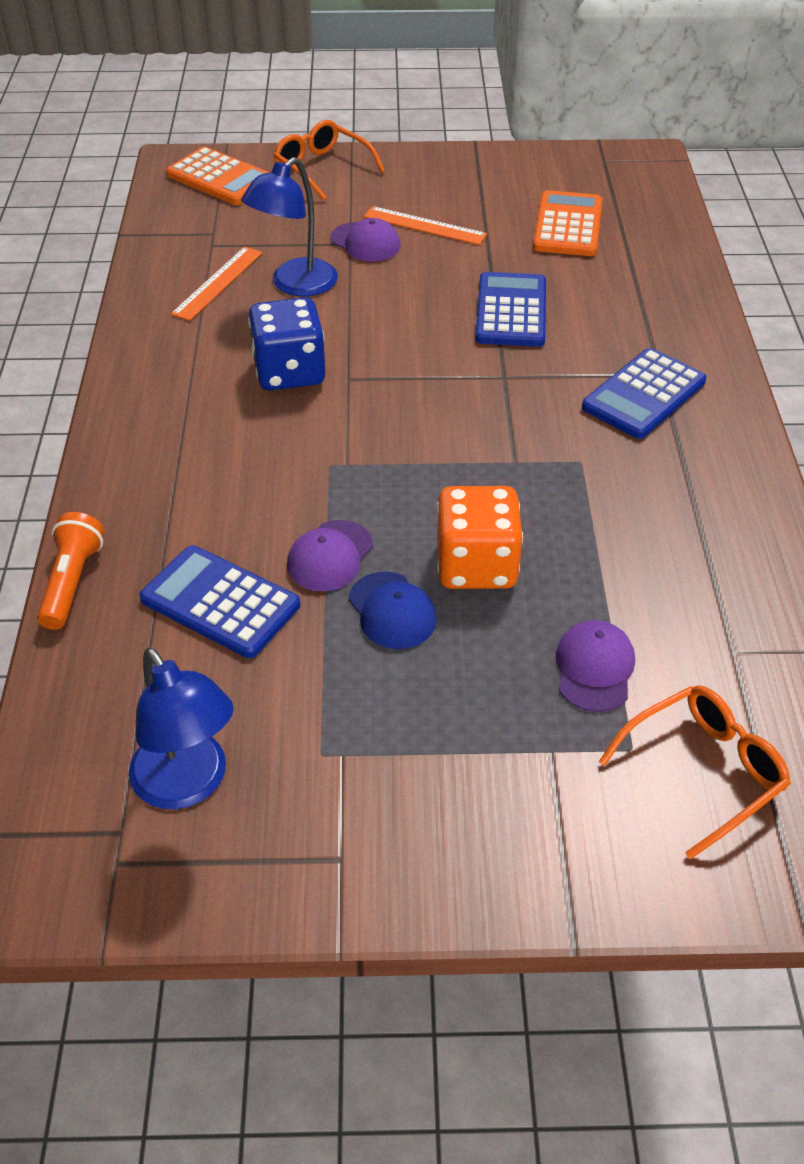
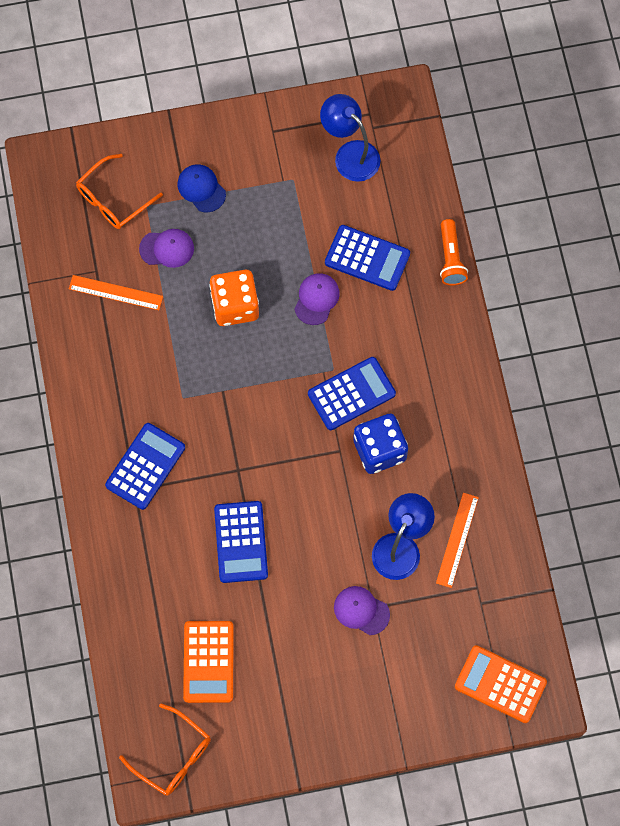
camera: 170 degrees right, 25 degrees up
orange glasses [273,120,385,201] -> orange glasses moved to [119,704,211,796]
blue cap [349,572,437,649] -> blue cap moved to [178,164,226,212]
orange ruler [364,206,487,245] -> orange ruler moved to [69,275,163,310]
purple cap [556,620,635,712] -> purple cap turned 90 degrees counterclockwise [139,229,194,268]
none -> blue calculator [308,357,396,430]

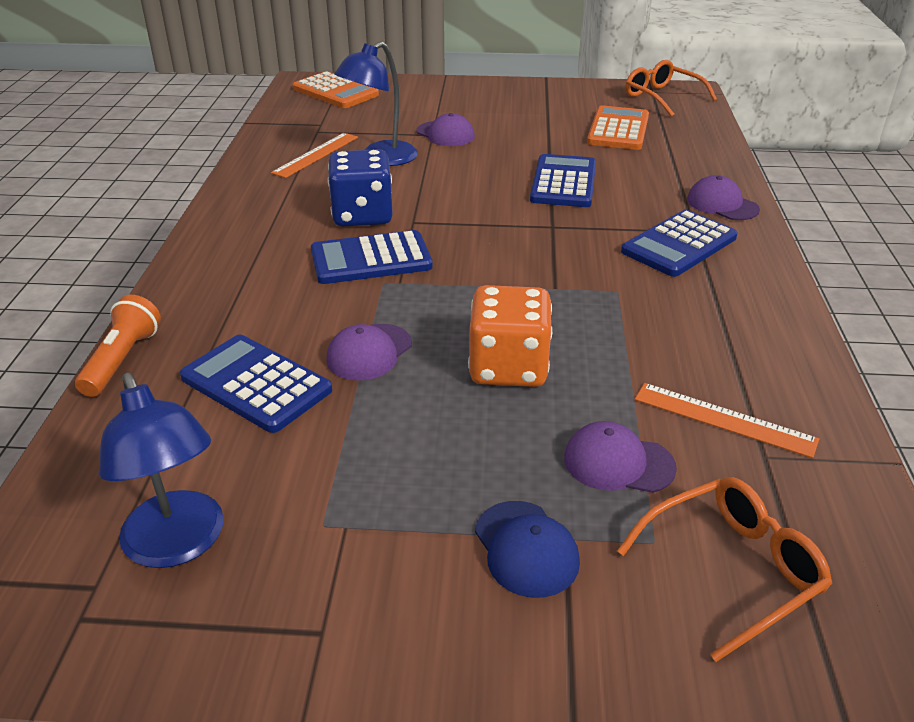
camera: 165 degrees left, 35 degrees down
none -> purple cap [687,175,760,220]

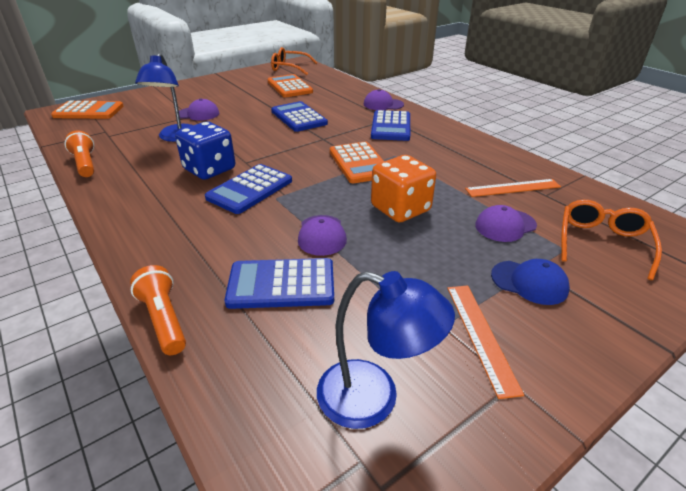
camera: 40 degrees left, 0 degrees up
orange ruler [271,133,358,178] -> orange ruler moved to [447,285,524,399]
none -> orange flashlight [65,131,94,177]
none -> orange calculator [330,142,384,183]

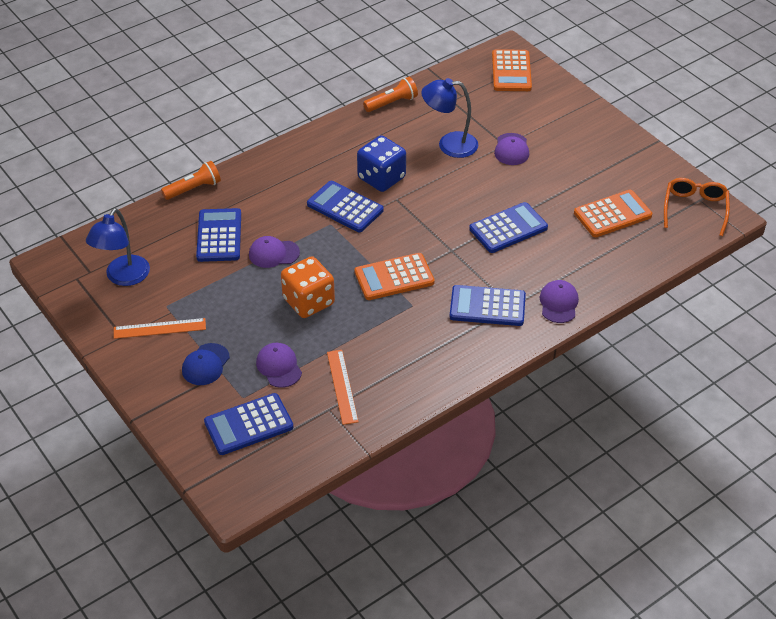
camera: 90 degrees right, 10 degrees up
orange glasses [561,200,662,280] -> blue calculator [204,393,293,455]

